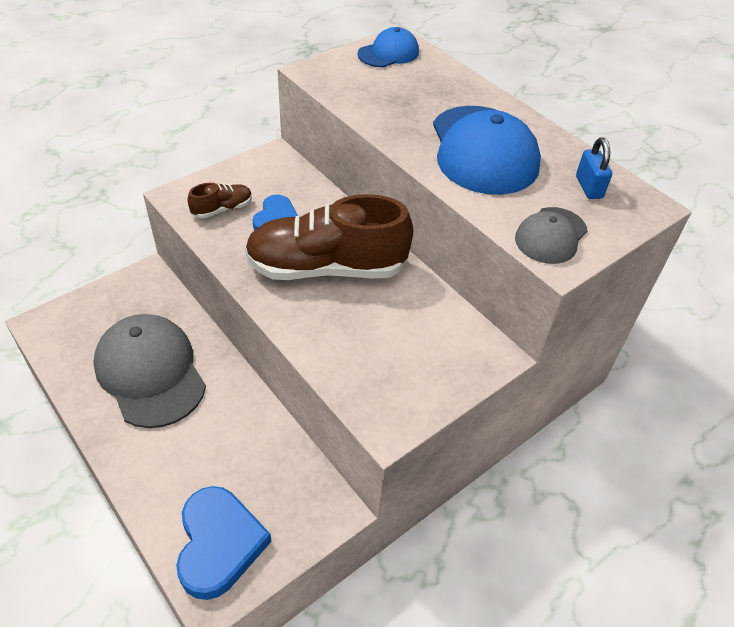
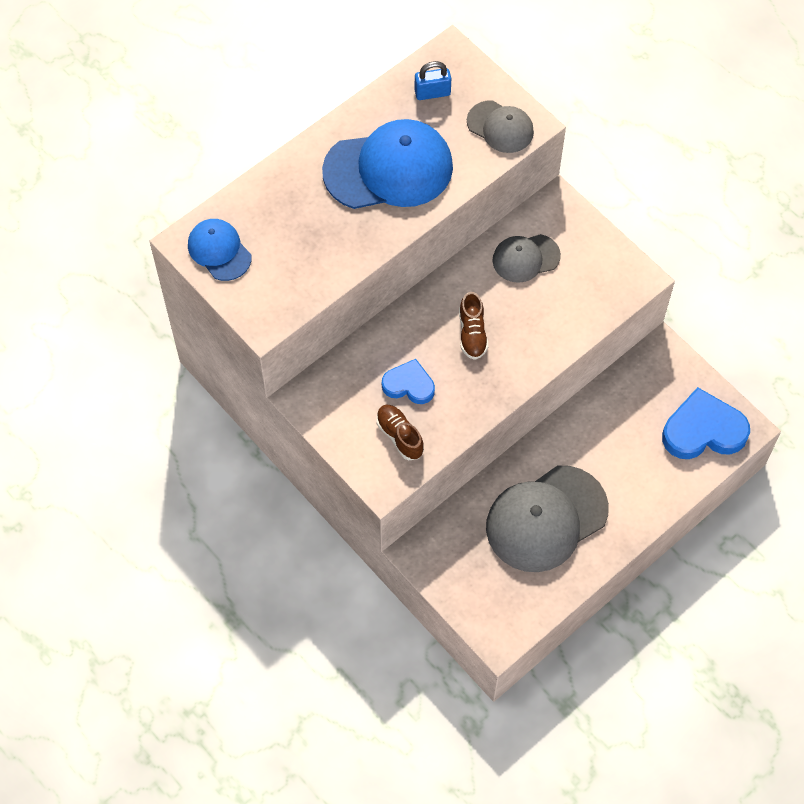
camera: 90 degrees left, 15 degrees up
brown shoe [245,194,413,280] -> brown shoe [459,292,488,360], size x0.43
none -> grey cap [492,234,561,283]

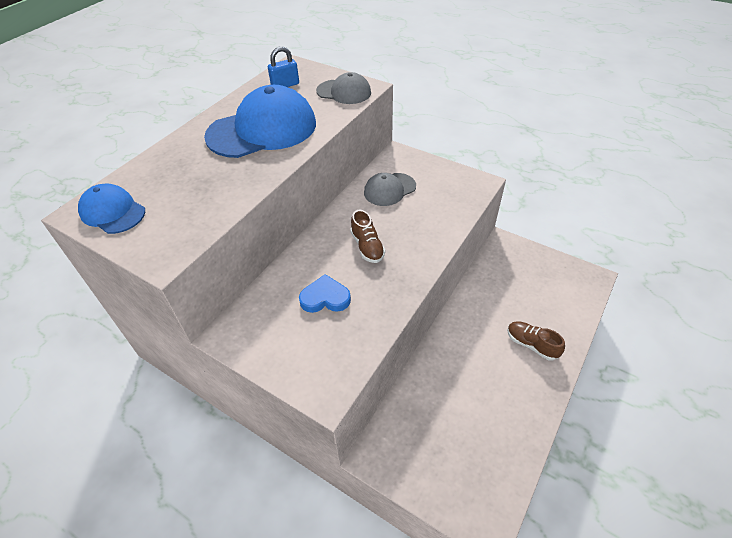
camera: 15 degrees left, 15 degrees down
brown shoe [376,405,424,460] -> brown shoe moved to [507,321,565,361]
grey cap [486,465,609,572] -> none
blue heart [662,387,750,459] -> none

